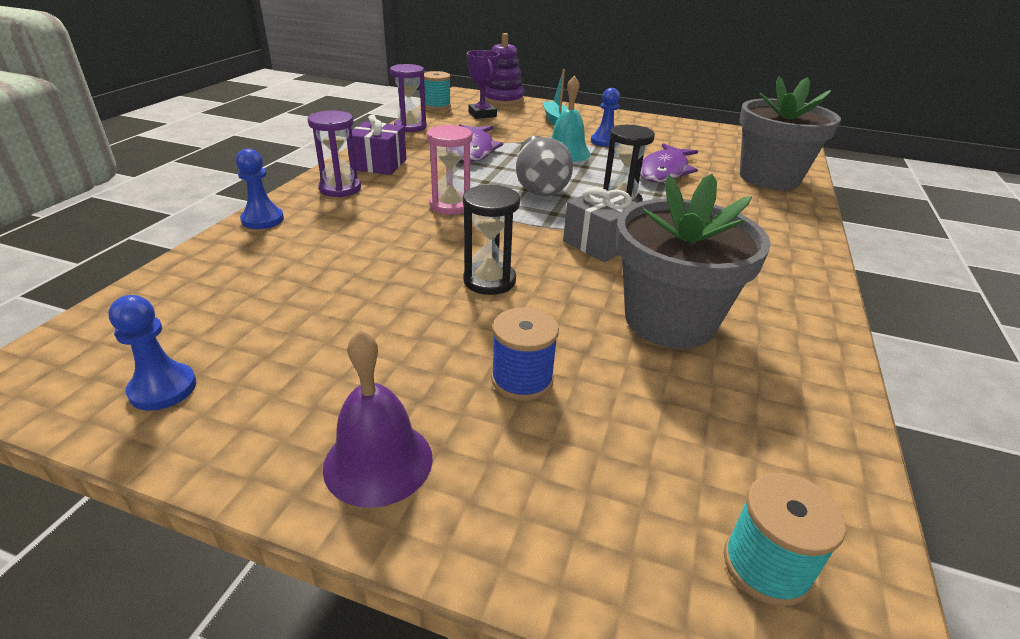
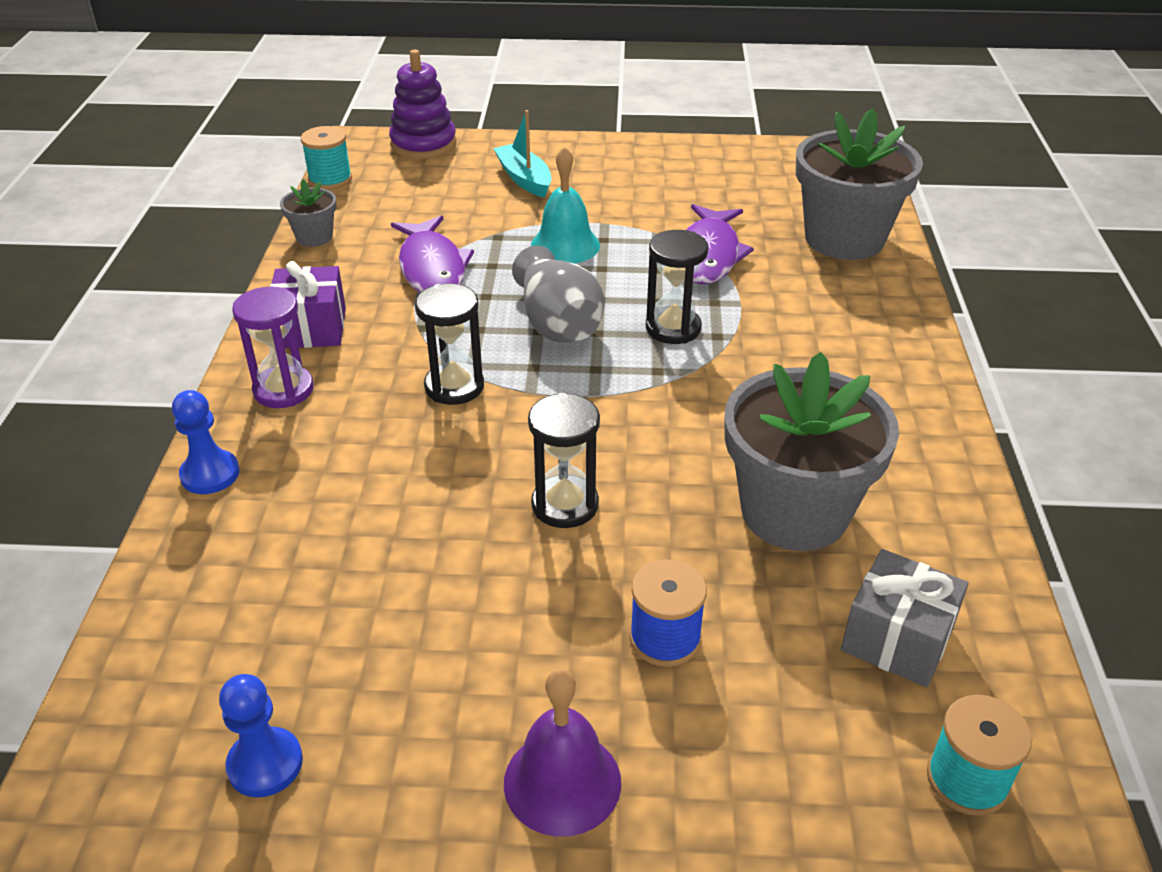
camera: 15 degrees left, 5 degrees up
purple hourglass [390,64,427,132] -> grey flower pot [280,179,337,247]
pink hourglass [426,125,472,215] -> black hourglass [415,283,484,405]
purple trophy [467,50,500,119] -> none
grey gift [563,187,636,262] -> grey gift moved to [841,549,969,687]
blue pawn [591,88,620,147] -> none

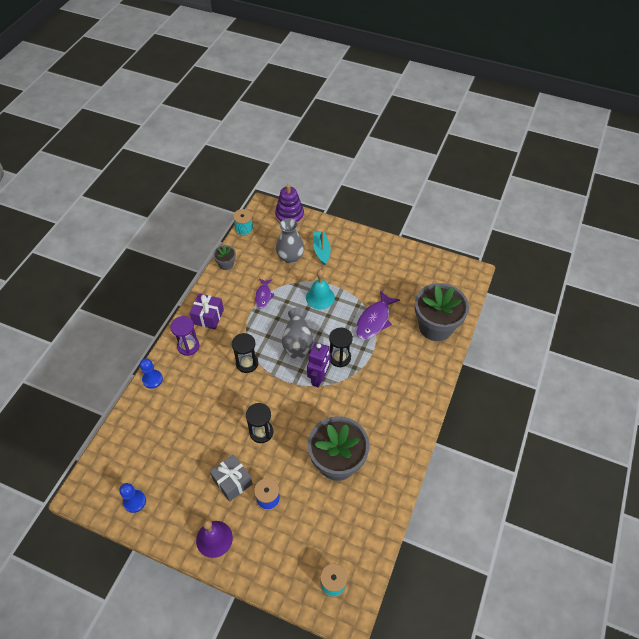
camera: 20 degrees right, 15 degrees up
purple fish [391,216,474,293] -> purple fish [255,279,275,309], size x0.61
grey gift [841,549,969,687] -> grey gift moved to [210,454,252,502]
none -> grey vase [276,218,304,263]
none -> purple robot [307,342,331,388]

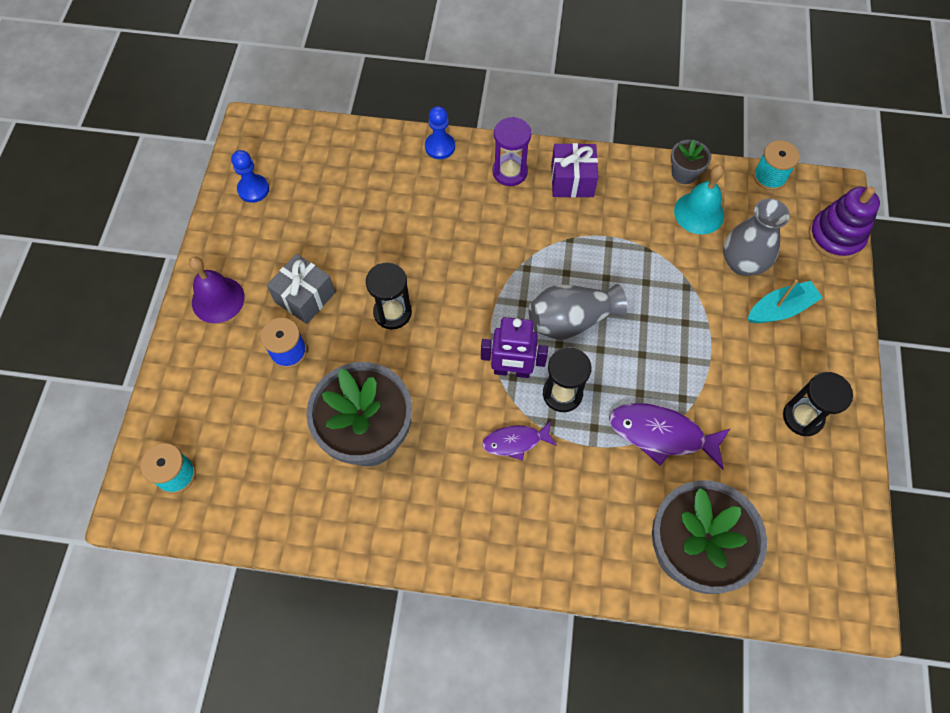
camera: 75 degrees right, 10 degrees up
black hourglass [232,333,258,373] -> black hourglass moved to [783,372,853,436]
purple fish [255,279,275,309] -> purple fish moved to [482,421,557,461]
turquoise bell [306,270,335,309] -> turquoise bell moved to [674,165,724,234]

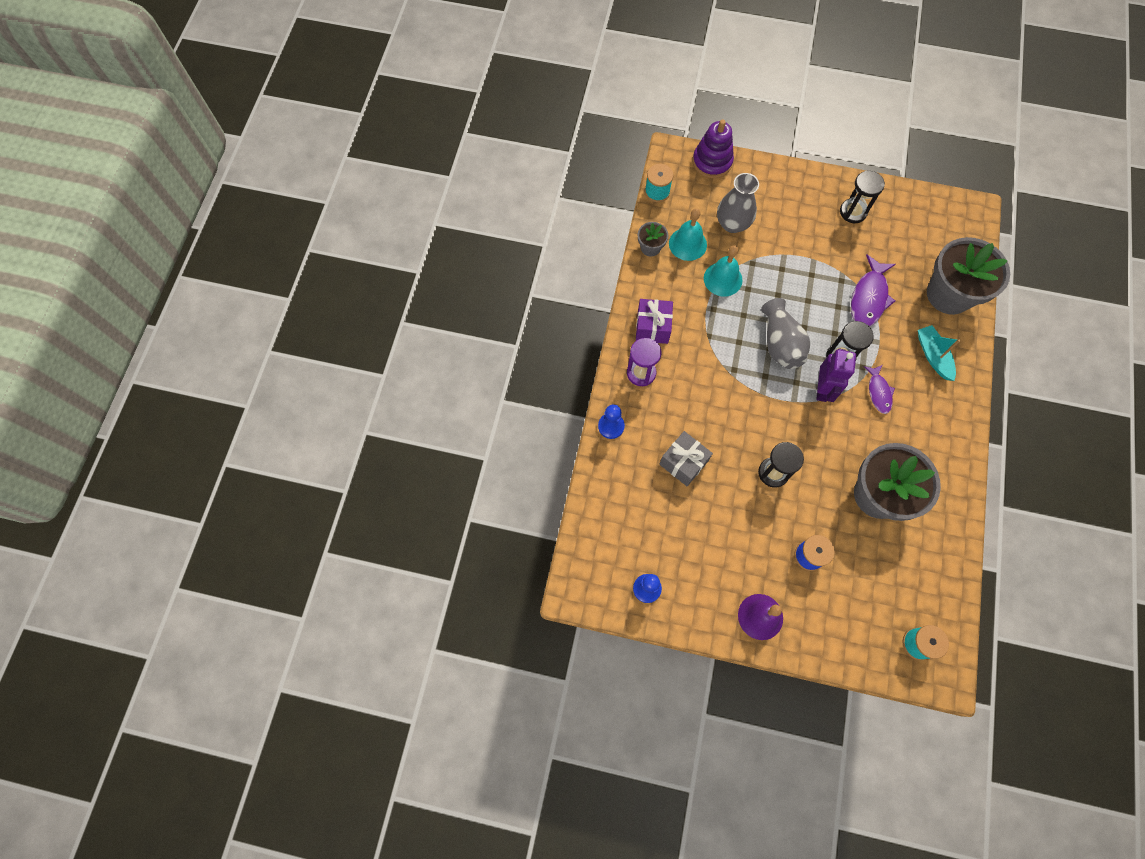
camera: 85 degrees left, 5 degrees up
grey gift [267,254,335,324] -> grey gift moved to [659,431,713,486]
turquoise boat [748,280,823,323] -> turquoise boat moved to [918,325,961,381]
none -> turquoise bell [704,245,743,297]

